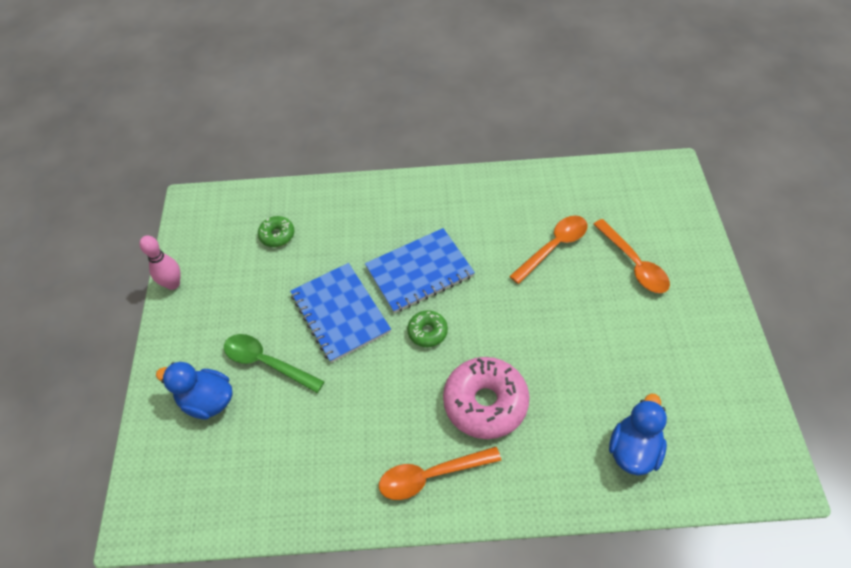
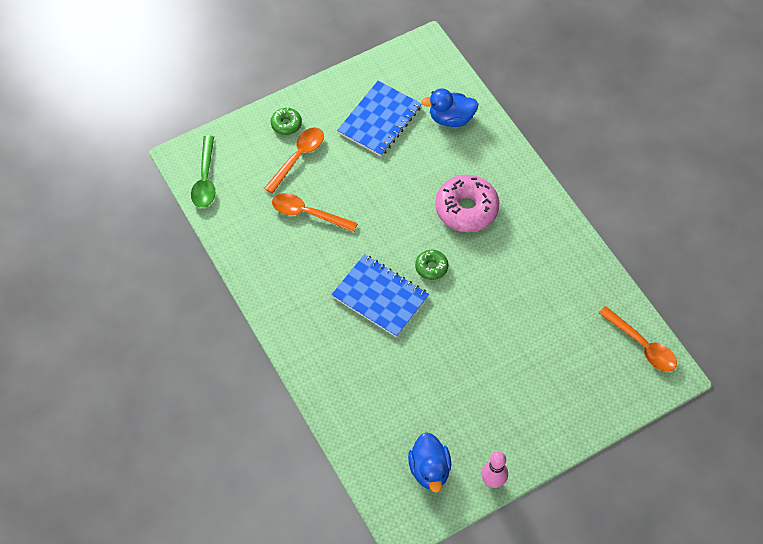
camera: 120 degrees left, 5 degrees up
blue duck [156,362,233,420] -> blue duck moved to [408,432,451,493]
green spoon [224,334,325,393] -> green spoon moved to [191,135,215,208]
green donut [258,216,294,247] -> green donut moved to [271,108,302,135]
blue notebook [290,263,391,363] -> blue notebook moved to [337,81,421,156]
orange spoon [379,447,501,500] -> orange spoon moved to [599,306,677,372]

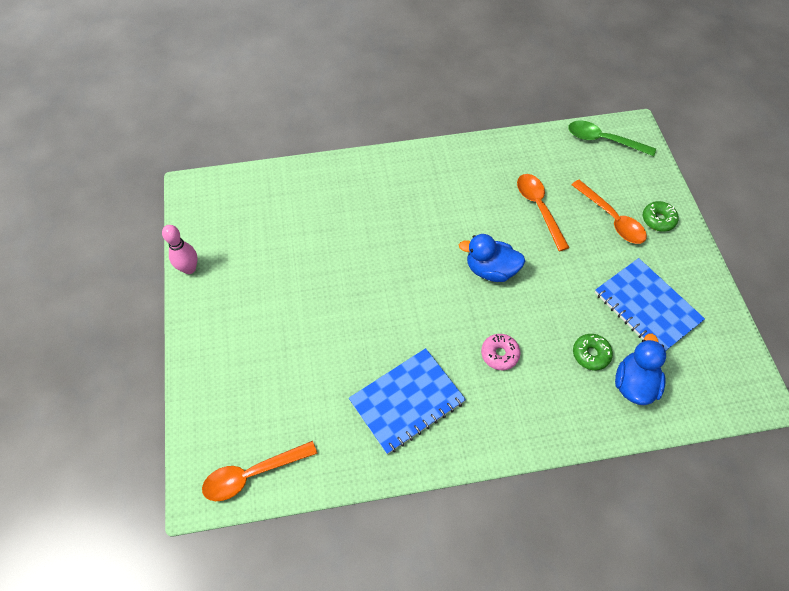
camera: 110 degrees right, 0 degrees up
orange spoon [272,193,358,232] -> orange spoon turned 60 degrees counterclockwise [517,174,570,251]
blue notebook [331,254,429,338] -> blue notebook moved to [349,348,466,454]
blue duck [408,432,451,493] -> blue duck moved to [459,234,525,282]
green donut [415,250,448,280] -> green donut moved to [573,334,613,370]
pink donut [435,175,500,232] -> pink donut [481,334,520,370], size x0.51

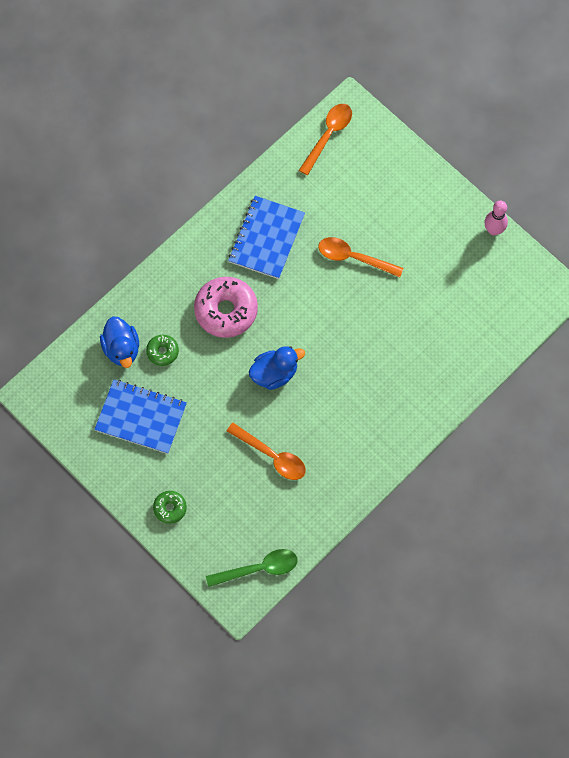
camera: 145 degrees right, 10 degrees up
pink donut [481,334,520,370] -> pink donut [194,277,258,338], size x1.97
orange spoon [572,180,647,244] -> orange spoon moved to [318,237,403,277]

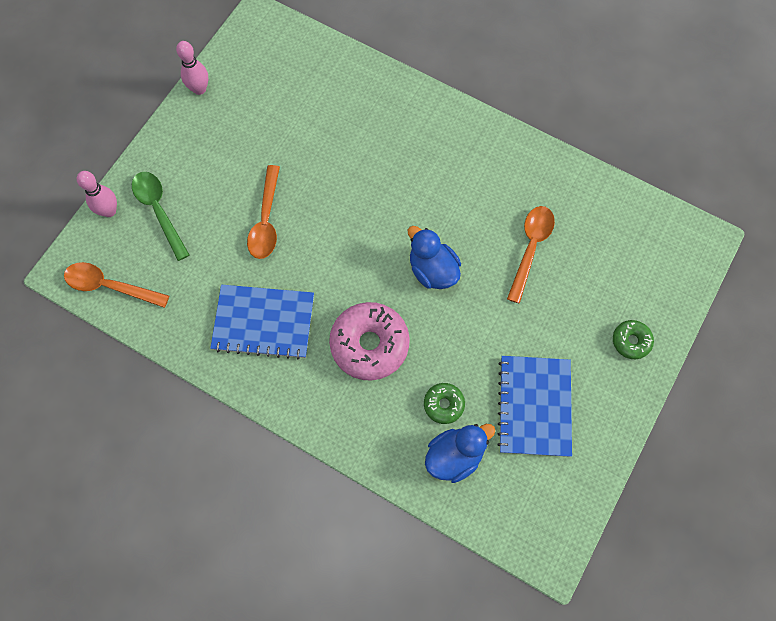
camera: 105 degrees left, 0 degrees up
green spoon [206,549,298,587] -> green spoon moved to [132,172,190,261]
none -> pink bowling pin [77,171,117,217]

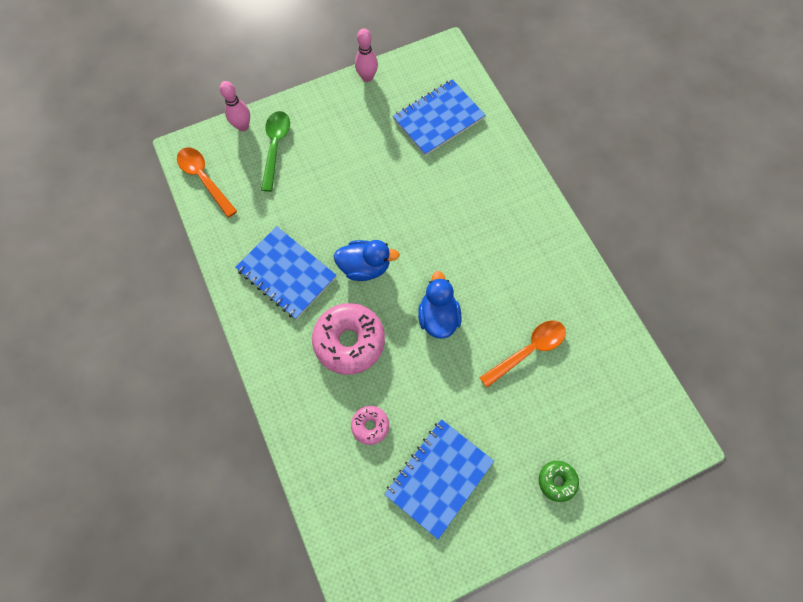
camera: 35 degrees right, 0 degrees up
orange spoon [247,165,280,259] -> none
green donut [424,383,465,424] -> pink donut [351,406,389,445]
blue duck [425,424,495,483] -> blue duck moved to [334,240,400,281]
none -> blue notebook [393,79,485,156]

